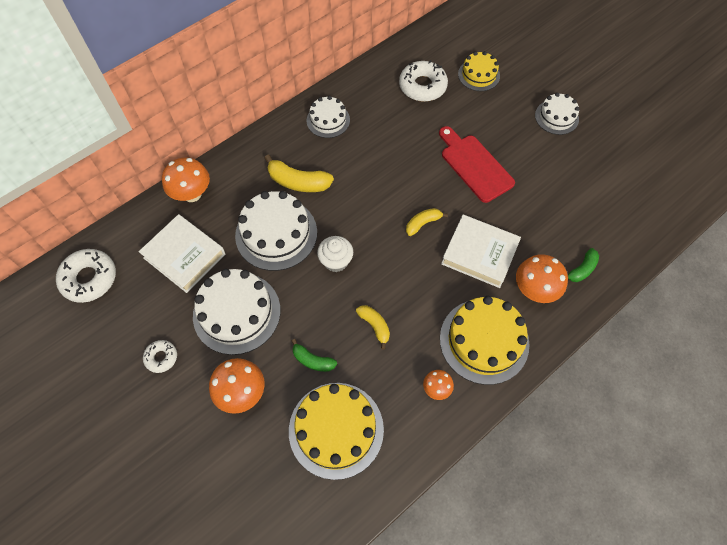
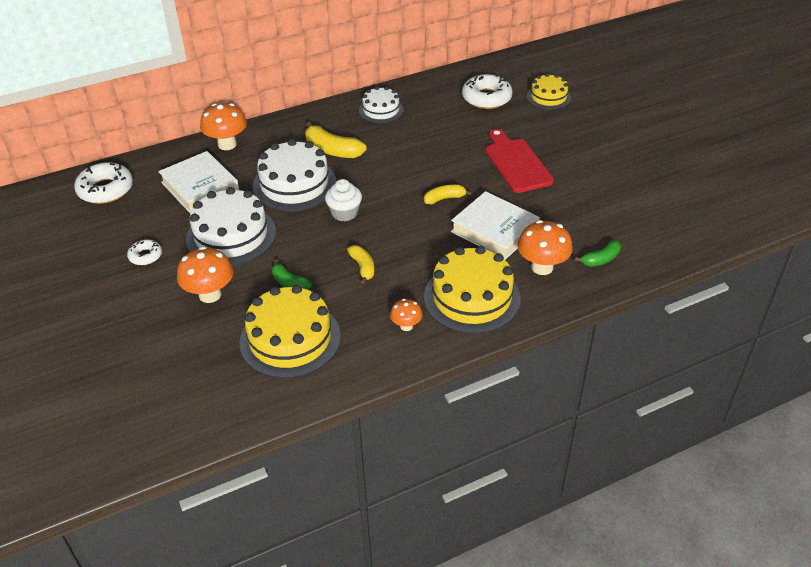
camera: 15 degrees right, 20 degrees down
white cake [535,93,580,135] -> none

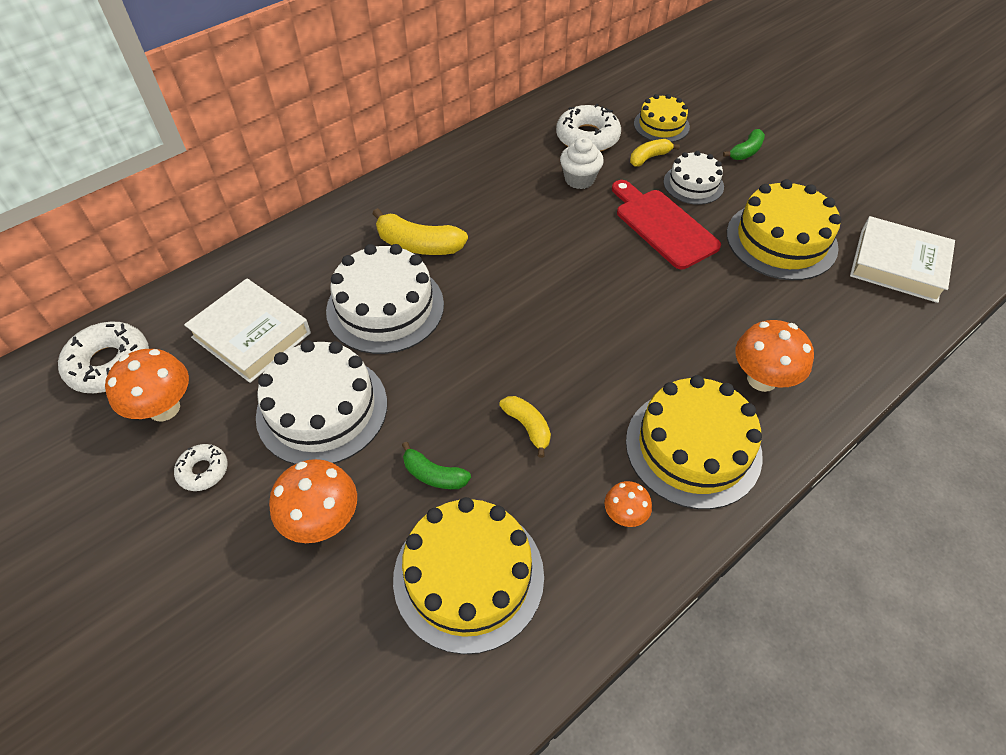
camera: 15 degrees left, 10 degrees up
orange mushroom [200,103,247,150] -> orange mushroom moved to [105,349,189,421]
white cupcake [325,179,362,222] -> white cupcake moved to [560,137,604,189]
white cake [359,86,404,123] -> white cake moved to [663,151,724,205]
yellow banana [424,185,472,205] -> yellow banana moved to [630,139,680,166]
white book [451,191,540,260] -> white book moved to [850,216,955,303]
green banana [575,240,621,267] -> green banana moved to [723,129,765,160]
none -> yellow cake [727,179,841,280]

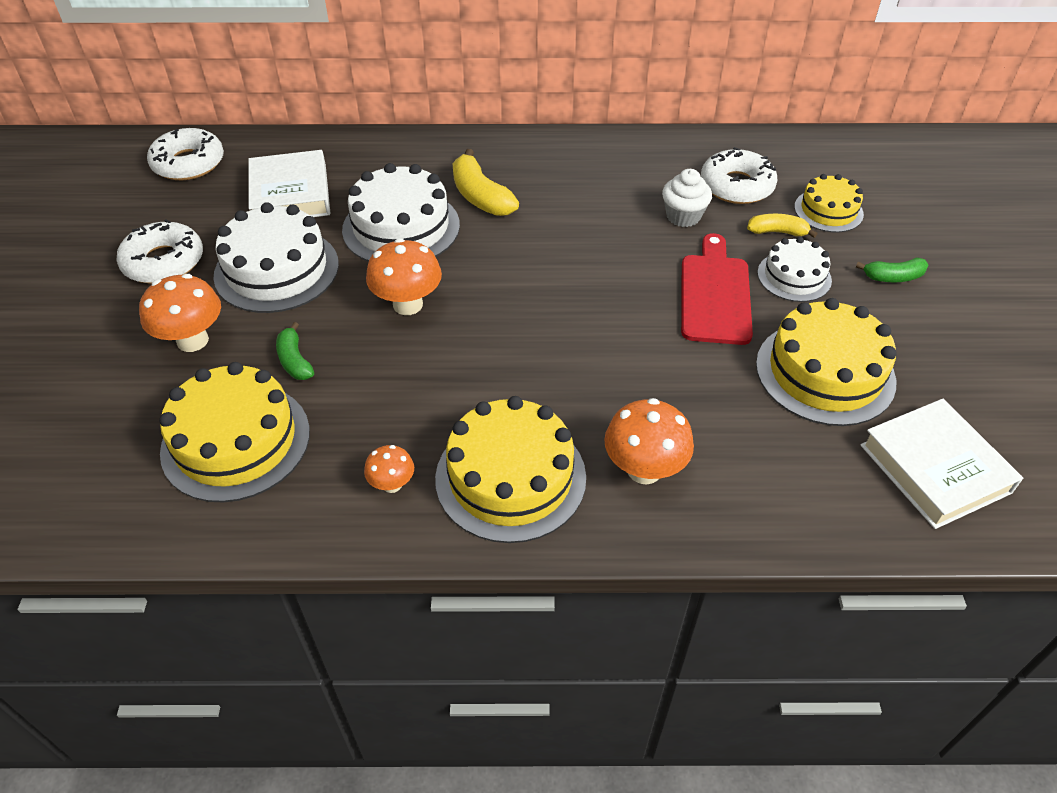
camera: 40 degrees right, 5 degrees down
orange mushroom [105,349,189,421] -> orange mushroom moved to [366,238,442,315]
white donut [174,444,228,491] -> white donut [117,219,203,284], size x1.81
yellow banana [499,396,551,458] -> none

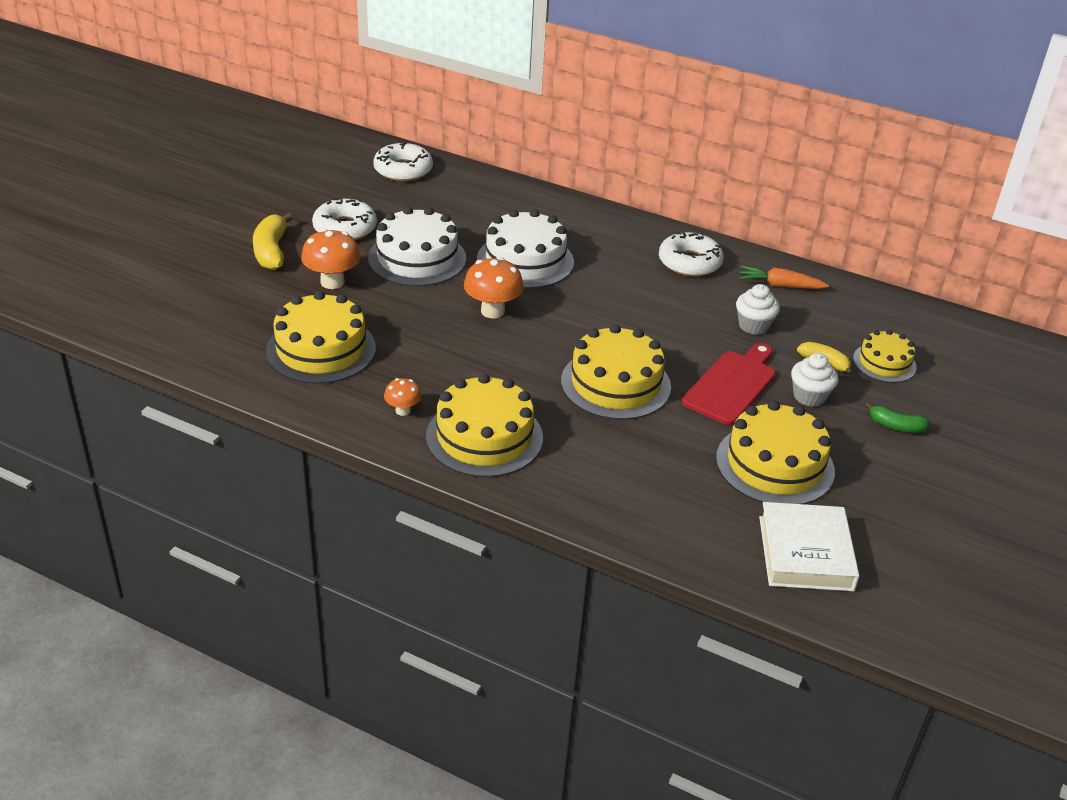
camera: 25 degrees right, 10 degrees down
white book [248,150,330,217] -> none
green banana [276,322,314,380] -> none
yellow banana [453,149,519,216] -> yellow banana moved to [253,213,293,270]
orange mushroom [604,398,694,485] -> none
white donut [701,147,778,204] -> white donut moved to [659,232,724,277]
white cake [757,237,832,302] -> white cupcake [791,353,838,407]
none -> yellow cake [561,324,671,420]
none -> orange carrot [739,266,829,289]

